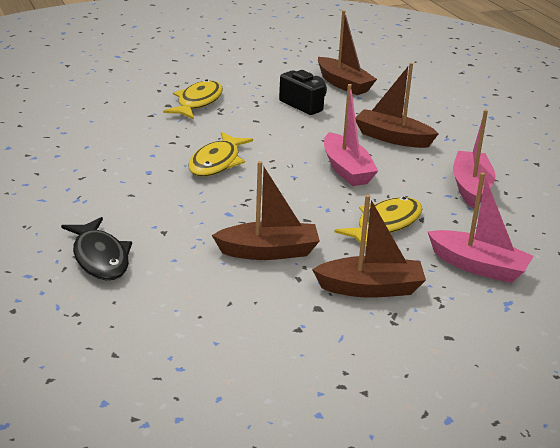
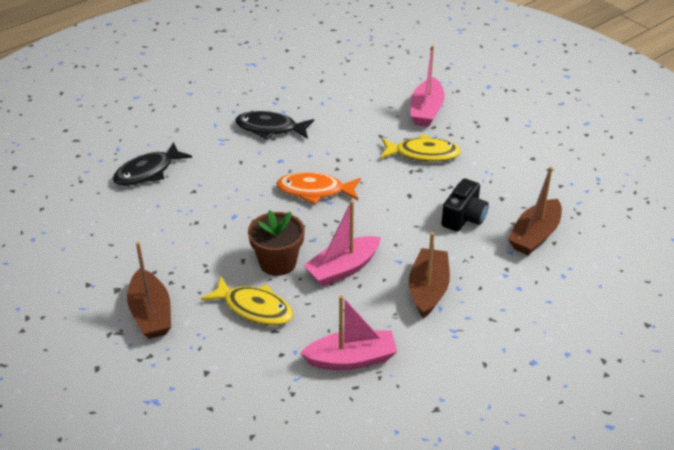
camera: 75 degrees right, 10 degrees up
yellow fish [188,132,253,177] -> orange fish [276,172,361,204]
brown boat [212,161,320,260] -> none
pink boat [427,172,534,283] -> pink boat moved to [411,45,445,127]
none -> black fish [235,111,314,139]
none -> brown flower pot [248,210,305,276]

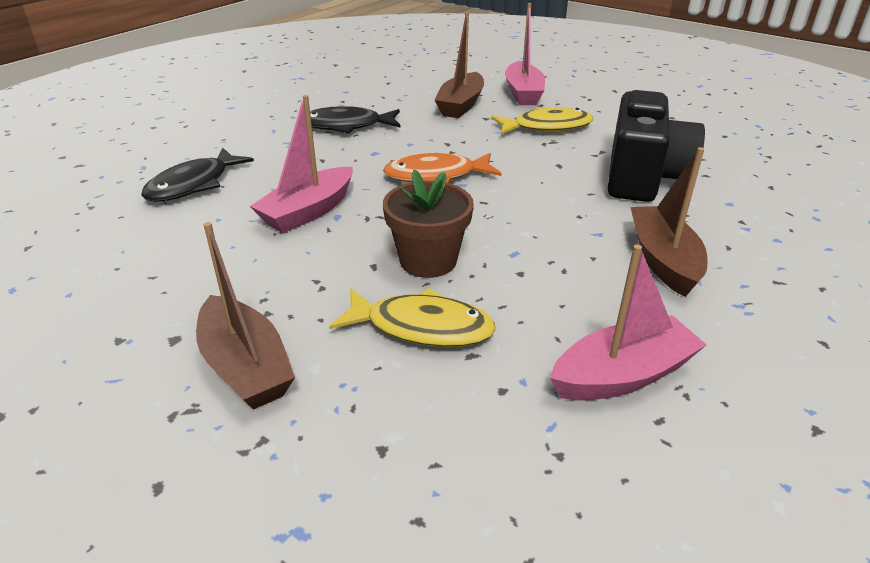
camera: 15 degrees left, 5 degrees down
pink boat [303,200,381,286] -> pink boat moved to [250,95,353,233]
black camera [441,178,489,232] -> black camera [608,90,705,202], size x1.68
brown boat [508,166,562,255] -> brown boat moved to [435,12,484,118]

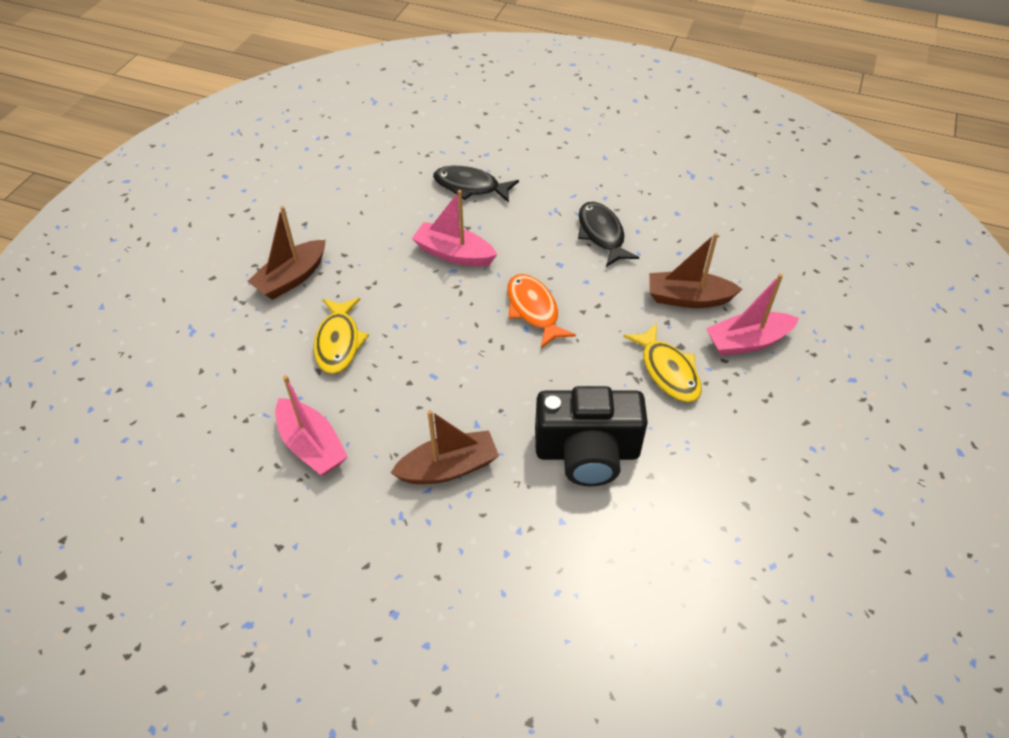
camera: 75 degrees right, 15 degrees up
brown flower pot [383,170,474,278] -> none

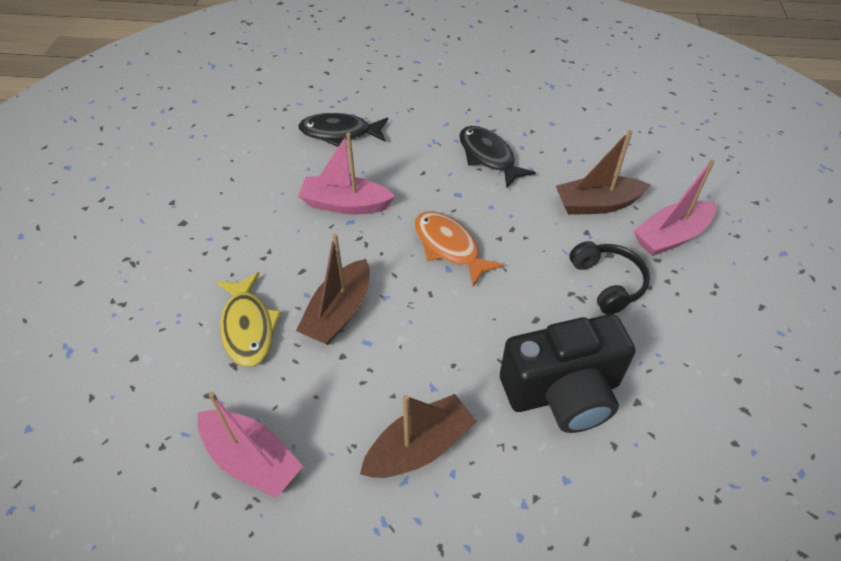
camera: 15 degrees left, 0 degrees up
brown boat [247,206,326,300] -> brown boat moved to [296,233,370,345]
yellow fish [623,323,702,402] -> black headphones [569,241,650,315]

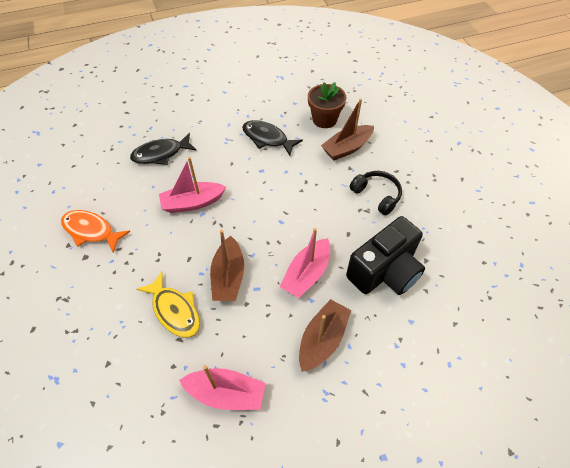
camera: 25 degrees left, 5 degrees up
orange fish [414,211,504,287] -> orange fish moved to [61,210,130,253]
pink boat [634,159,716,256] -> pink boat moved to [280,228,330,298]
none -> brown flower pot [308,82,346,128]

